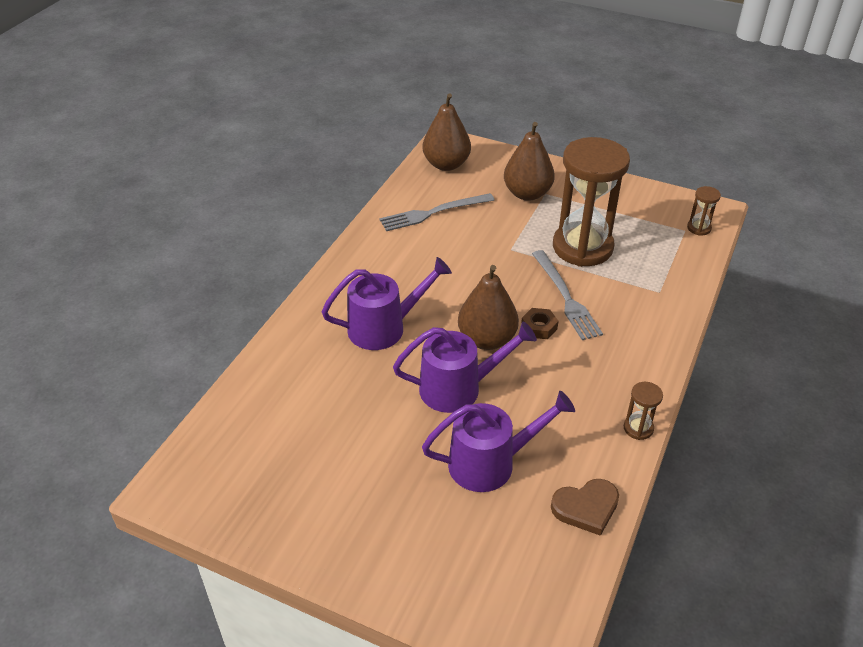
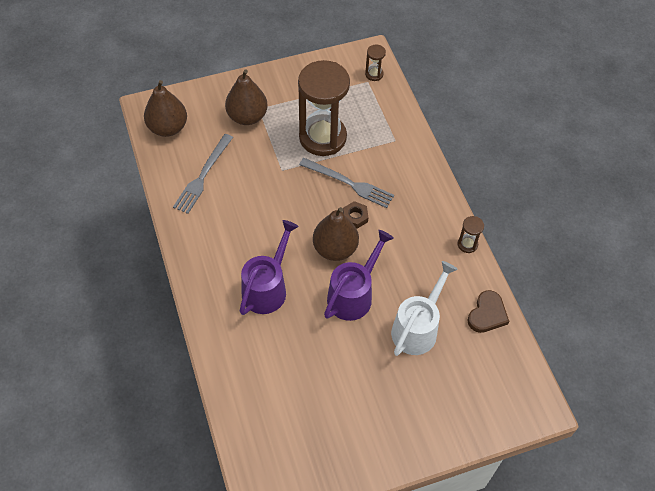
camera: 45 degrees left, 15 degrees up
purple watering can [422,391,575,492] -> white watering can [391,261,458,356]

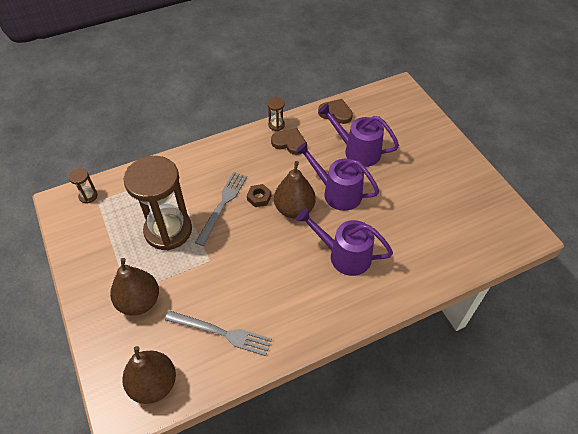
camera: 95 degrees left, 5 degrees down
white watering can [391,261,458,356] -> purple watering can [318,103,399,167]
none -> brown heart [271,128,306,155]

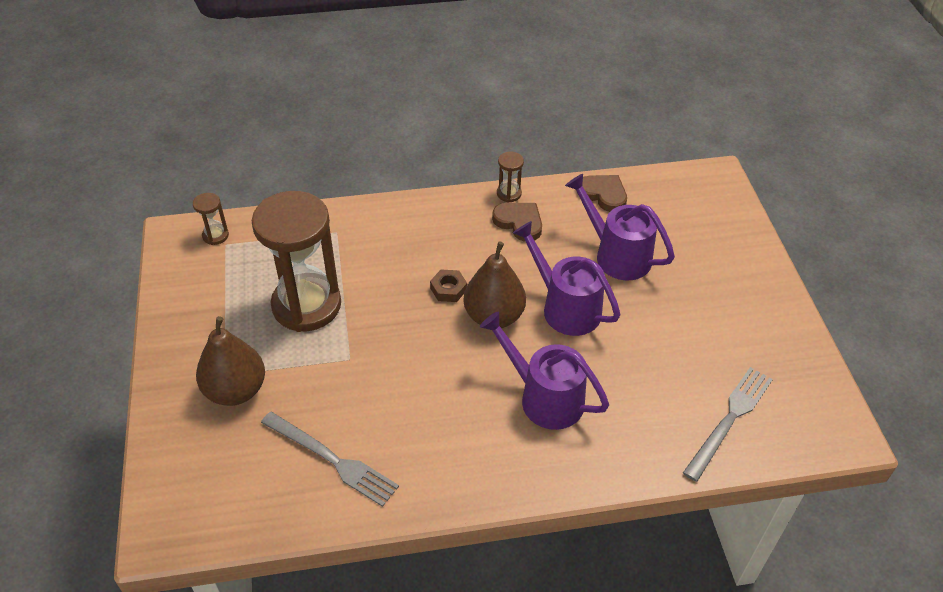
camera: 15 degrees right, 5 degrees down
brown pear [122,346,176,404] -> none
grey fork [195,172,247,246] -> grey fork moved to [683,367,773,482]

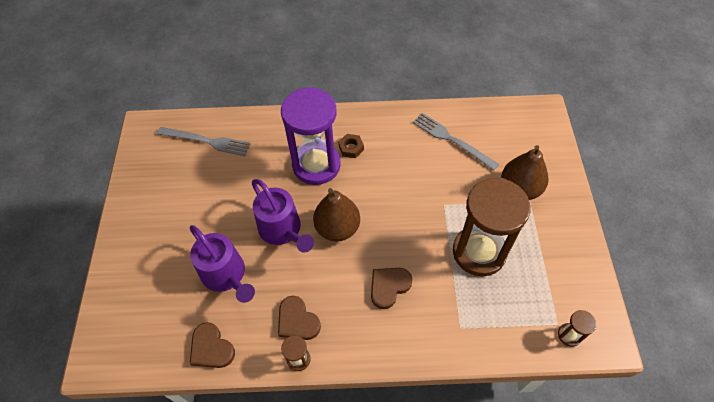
camera: 170 degrees left, 10 degrees up
brown nut [430,270,467,302] -> brown nut moved to [338,134,364,158]
purple watering can [480,312,609,430] -> purple hourglass [281,87,341,185]
grey fork [683,367,773,482] -> grey fork turned 120 degrees counterclockwise [157,127,251,156]
none -> brown heart [371,268,413,309]

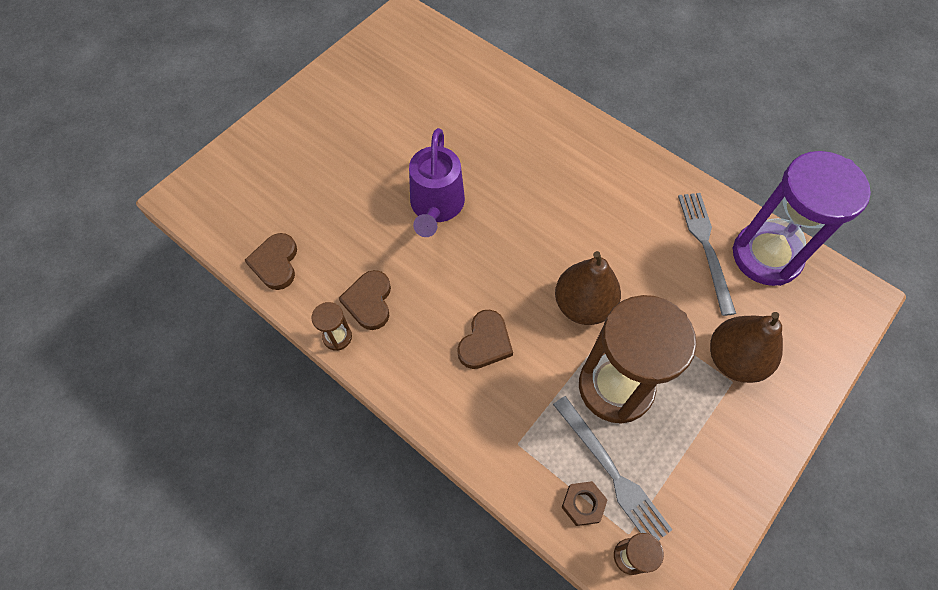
camera: 40 degrees right, 5 degrees up
grey fork [157,127,251,156] -> grey fork moved to [553,396,673,541]
purple watering can [190,225,255,303] -> none
purple hourglass [281,87,341,185] -> purple hourglass moved to [733,151,871,286]
brown pear [313,188,360,241] -> brown pear moved to [555,251,621,325]
brown nut [338,134,364,158] -> brown nut moved to [562,481,607,526]
brown heart [371,268,413,309] -> brown heart turned 120 degrees clockwise [457,310,513,369]

